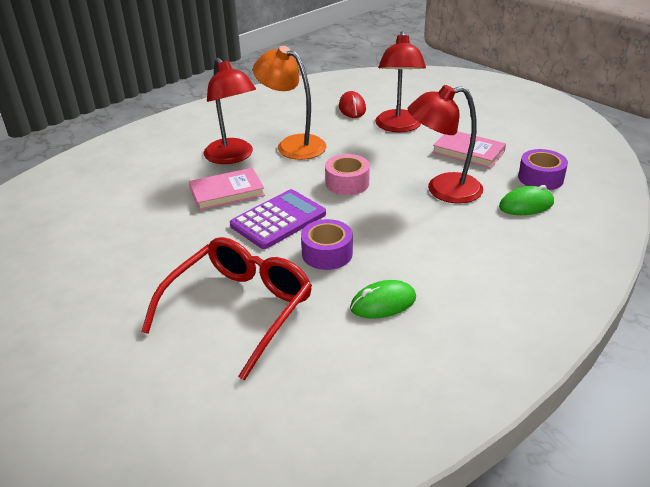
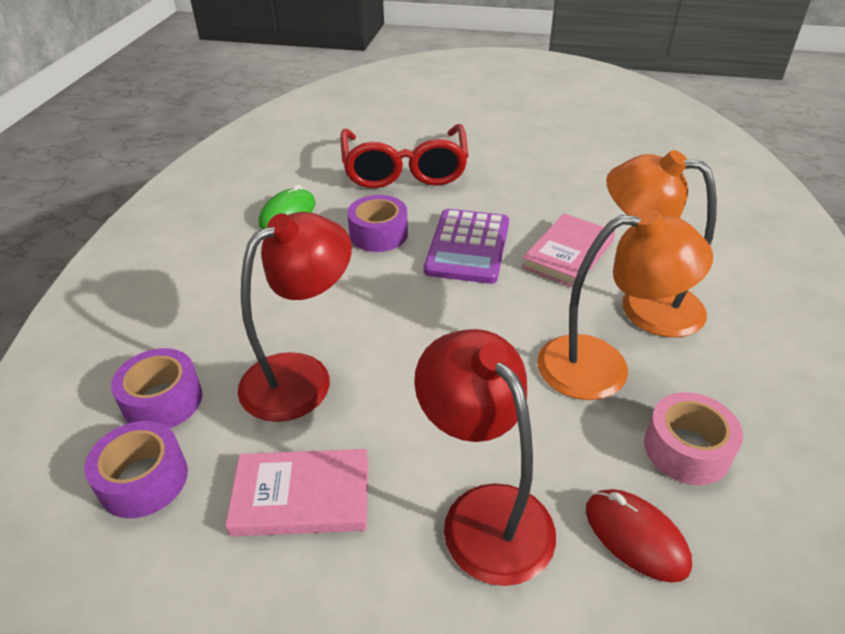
camera: 145 degrees right, 5 degrees up
red lamp [204,58,256,164] -> orange lamp [606,150,717,337]
pink tape [325,154,370,195] -> pink tape moved to [644,392,743,485]
green mouse [499,185,554,215] -> purple tape [111,348,202,429]

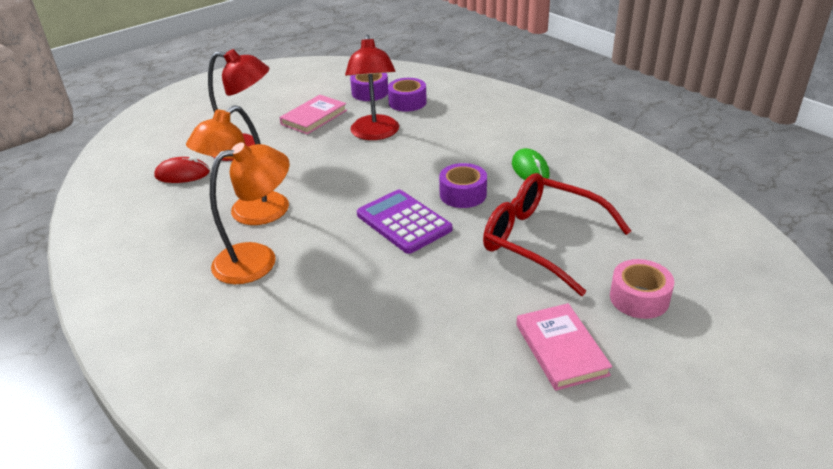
camera: 130 degrees right, 5 degrees down
pink book [522,213,615,287] -> pink book moved to [516,303,612,391]
pink tape [644,392,743,485] -> pink tape moved to [610,259,674,319]

